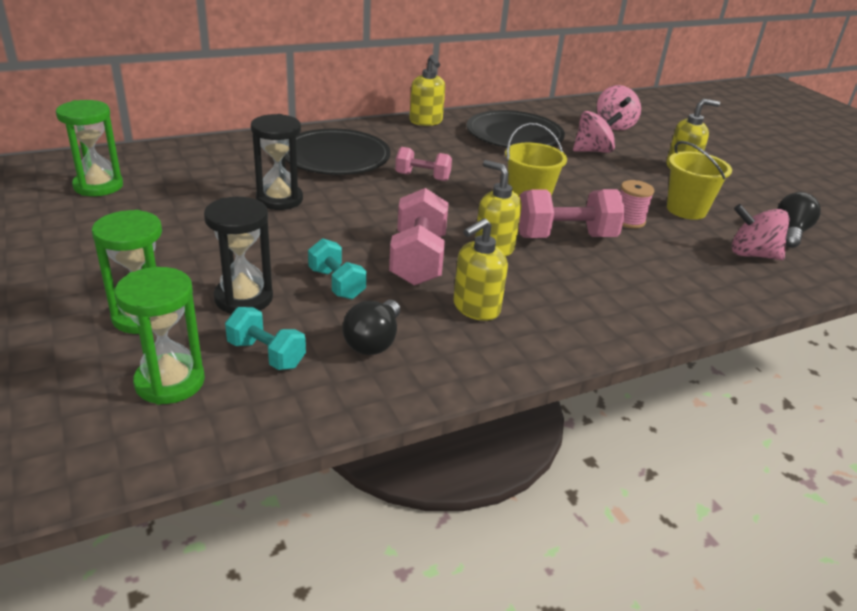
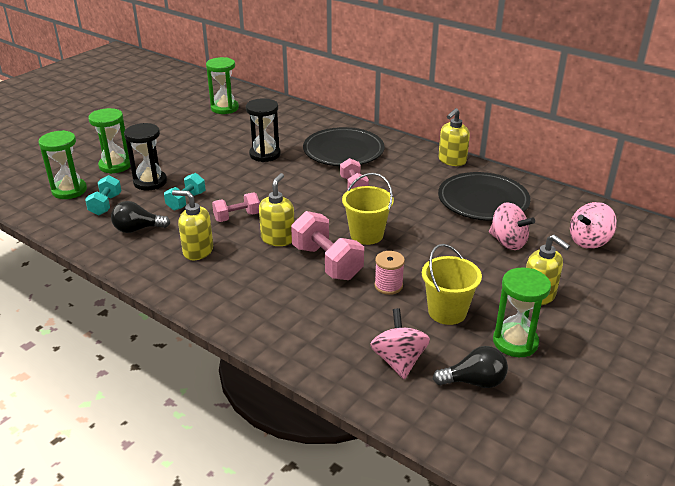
camera: 65 degrees right, 0 degrees up
pink dumbbell [389,188,449,286] -> pink dumbbell [212,192,260,222], size x0.61
none -> green hourglass [493,268,551,357]

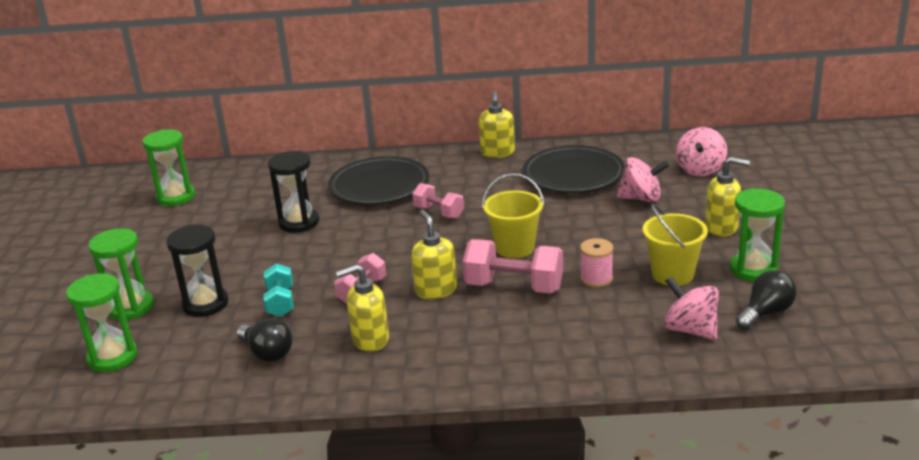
camera: 35 degrees left, 5 degrees down
turquoise dumbbell [85,175,121,215] -> none
black light bulb [111,201,170,233] -> black light bulb turned 90 degrees counterclockwise [237,318,292,362]

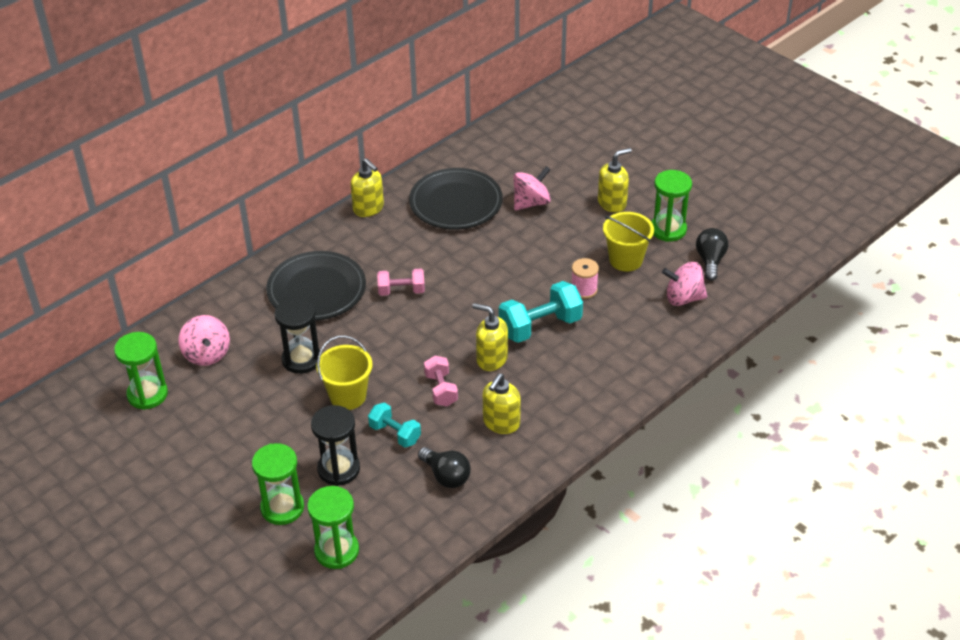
camera: 45 degrees left, 15 degrees up
black light bulb [237,318,292,362] -> black light bulb turned 45 degrees clockwise [418,447,471,488]
pink dumbbell [463,239,563,293] -> turquoise dumbbell [499,281,583,343]
yellow bucket [482,173,544,258] -> yellow bucket moved to [316,335,372,410]
pink spinning top [676,127,727,176] -> pink spinning top moved to [178,315,230,366]

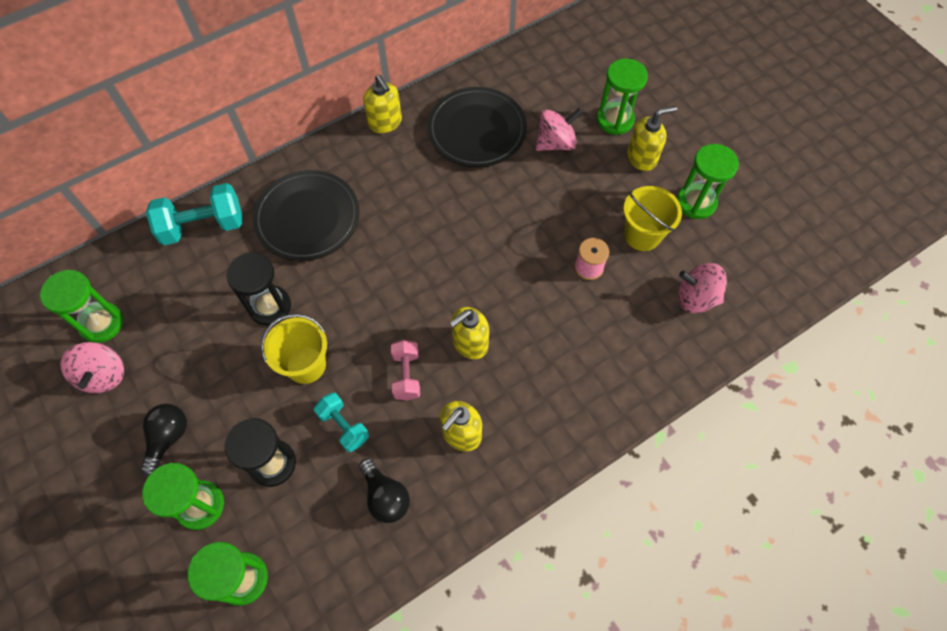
camera: 10 degrees right, 20 degrees up
pink spinning top [178,315,230,366] -> pink spinning top moved to [61,342,124,393]
pink dumbbell [377,269,425,296] -> none
yellow soap dispenser [472,303,508,371] -> yellow soap dispenser turned 75 degrees counterclockwise [450,307,489,359]
turquoise dumbbell [499,281,583,343] -> turquoise dumbbell moved to [146,183,243,246]
black light bulb [696,228,728,281] -> black light bulb moved to [140,404,187,476]
none -> green hourglass [597,59,648,135]

